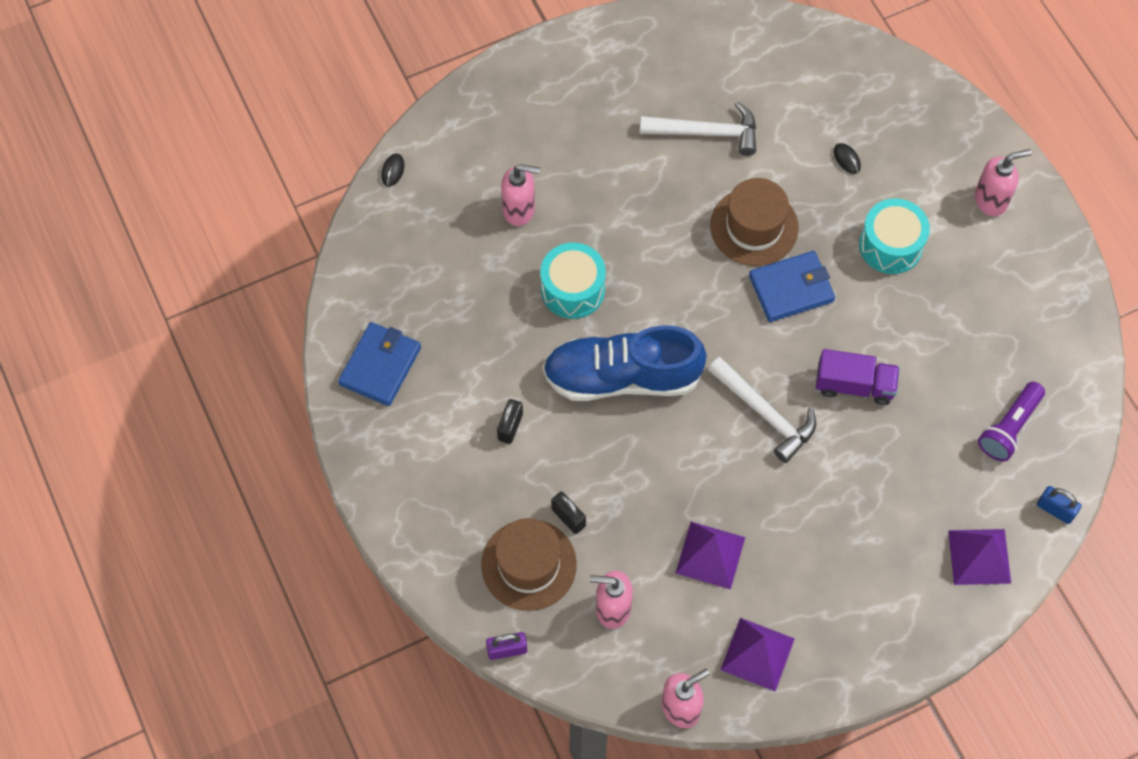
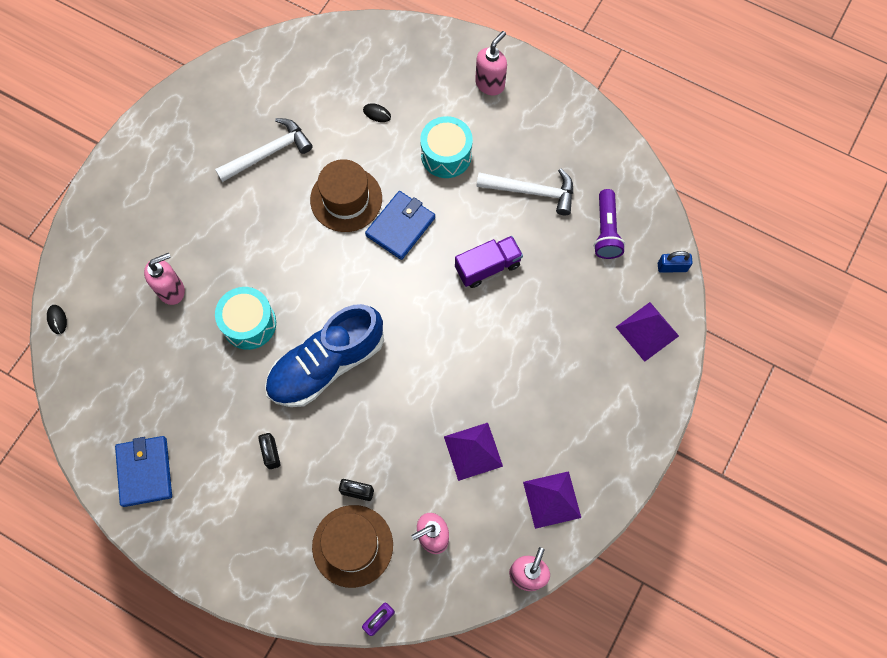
camera: 35 degrees left, 5 degrees up
white hammer [708,357,816,463] -> white hammer moved to [476,168,573,215]

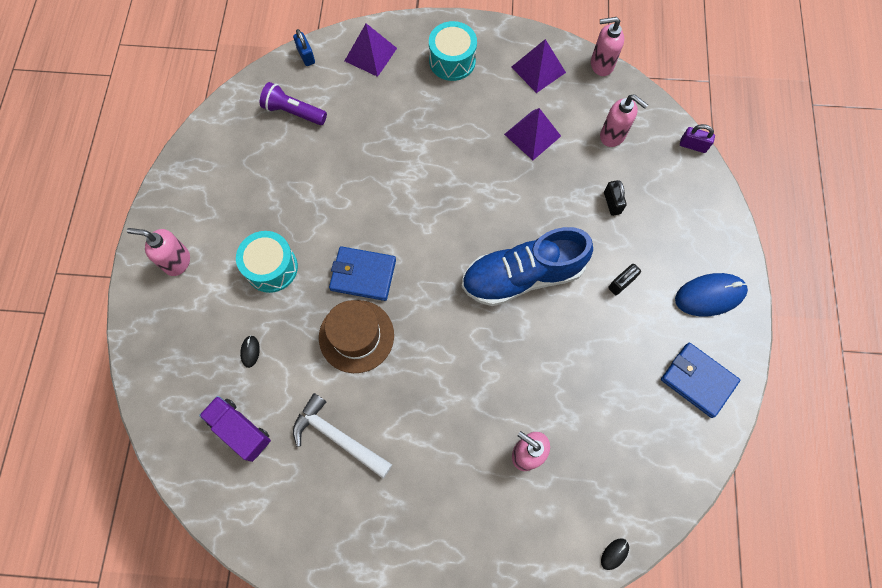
camera: 115 degrees left, 0 degrees up
blue wallet [115,436,172,507] -> blue wallet turned 75 degrees clockwise [661,343,740,418]
turquoise drum [215,287,276,350] -> turquoise drum moved to [429,21,477,81]
blue shoe [265,304,384,407] -> blue shoe turned 135 degrees clockwise [462,227,593,306]
brown hat [312,505,393,588] -> none
purple truck [455,236,523,288] -> purple truck moved to [199,396,271,462]
white hammer [476,168,573,215] -> none
purple flashlight [594,189,625,259] -> purple flashlight turned 135 degrees counterclockwise [260,82,327,125]
none -> blue mouse [675,273,748,316]

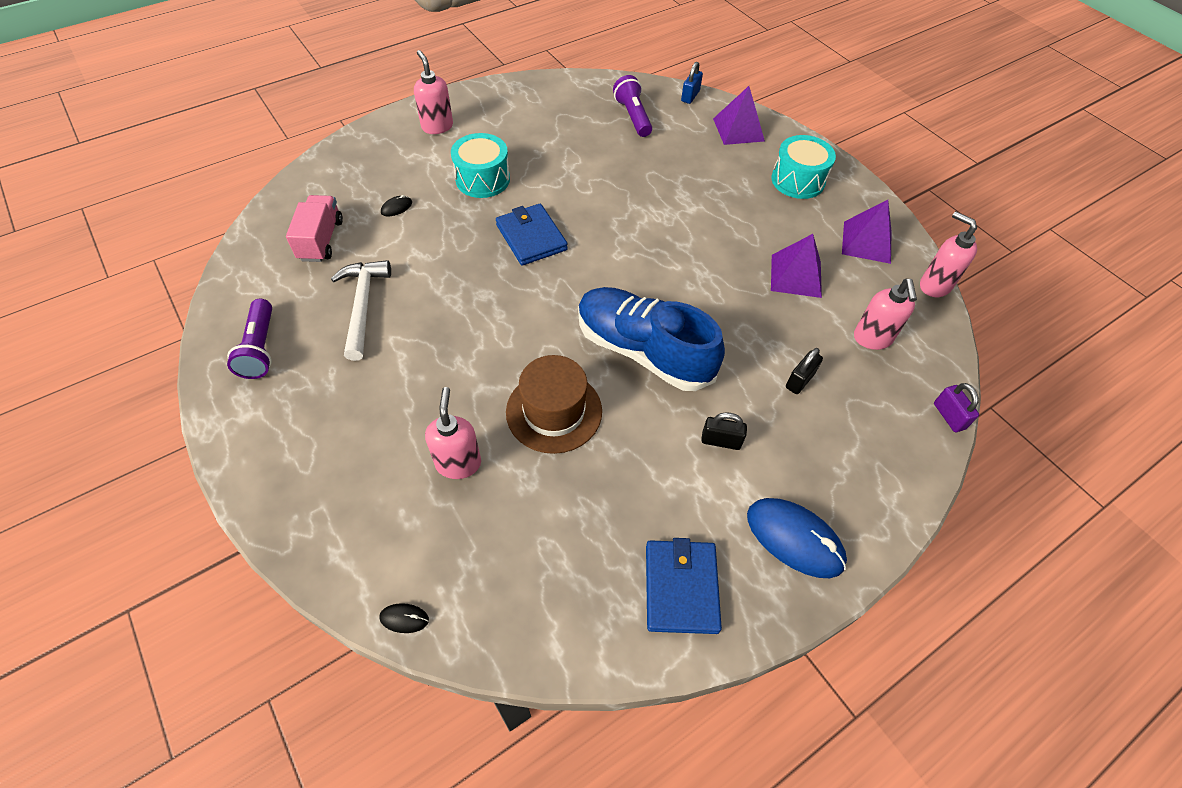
camera: 50 degrees right, 15 degrees down
purple truck [199,396,271,462] -> pink truck [286,195,343,262]
brown hat [319,300,394,373] -> brown hat moved to [506,355,602,454]
none -> purple flashlight [227,299,272,379]

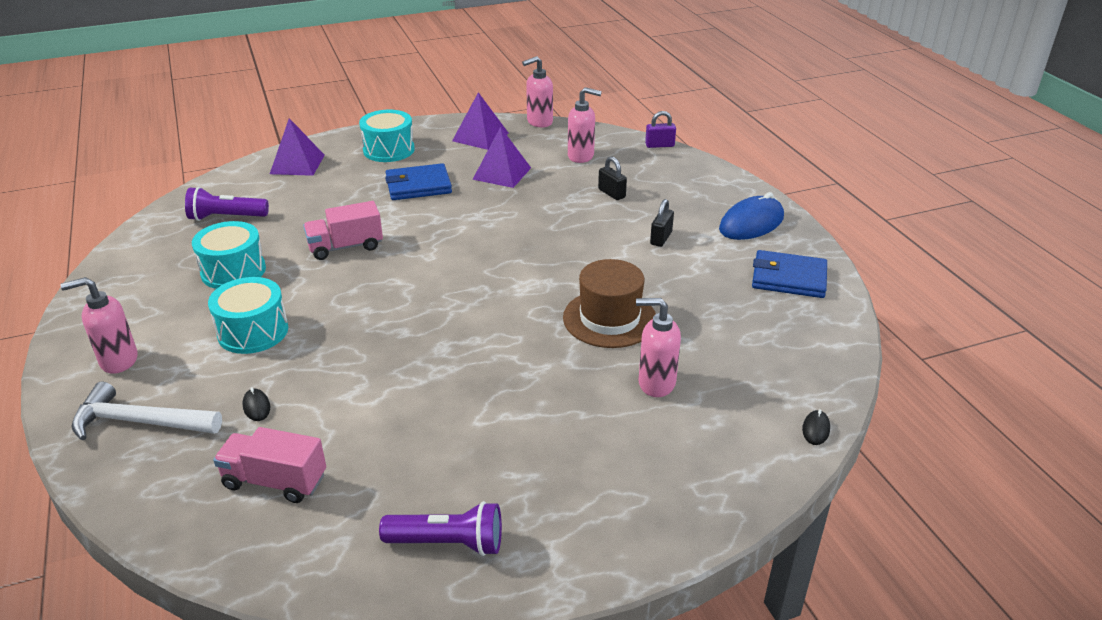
camera: 75 degrees left, 20 degrees down
white hammer [331,260,391,361] -> white hammer moved to [72,382,222,440]
blue wallet [496,204,568,265] -> blue wallet moved to [385,163,452,200]
blue shoe [578,287,725,391] -> none
blue padlock [681,62,703,104] -> none
none -> turquoise drum [192,221,266,289]
none -> pink truck [303,201,383,260]

